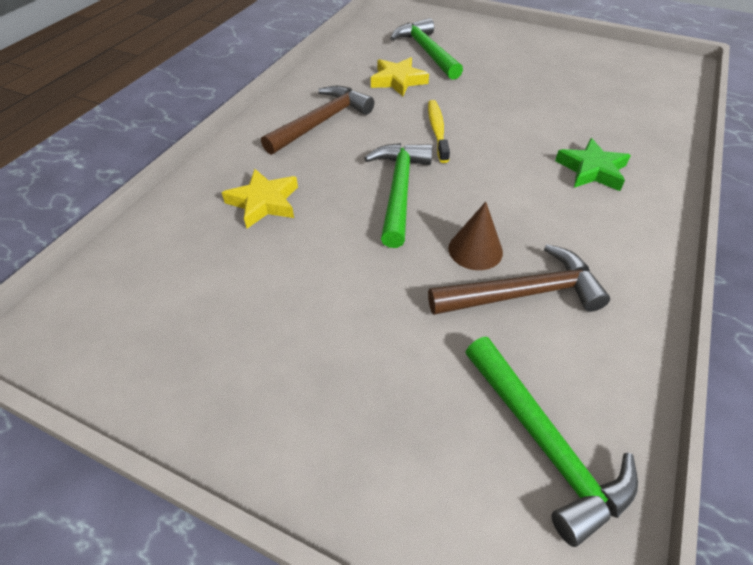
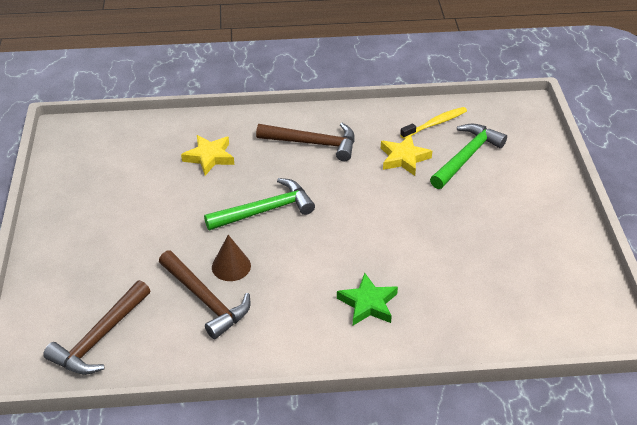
camera: 60 degrees right, 5 degrees down
yellow toothbrush [428,100,450,163] -> yellow toothbrush moved to [400,107,467,139]
green hammer [465,337,638,547] -> brown hammer [43,280,150,375]

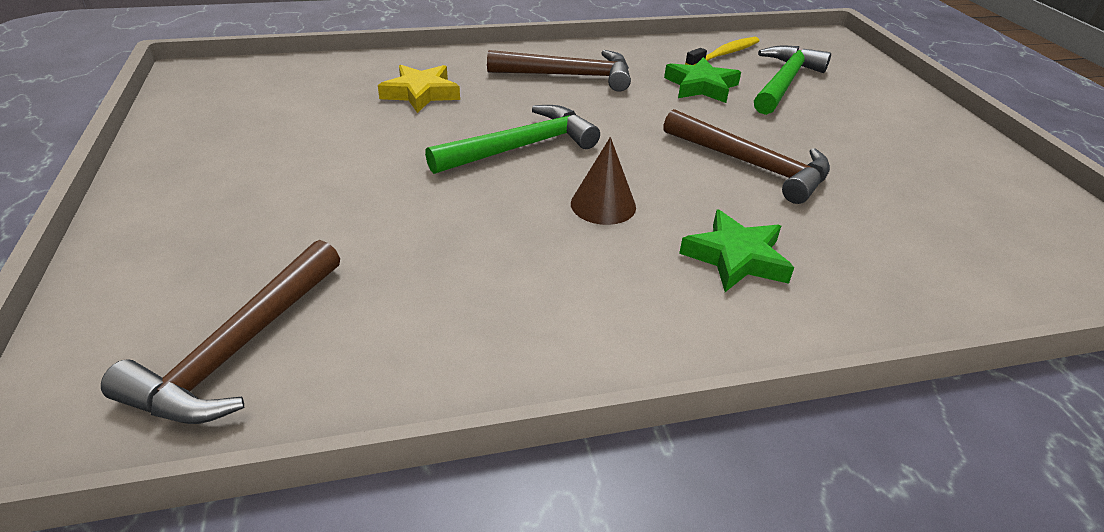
camera: 10 degrees left, 5 degrees down
brown hammer [159,251,250,339] -> brown hammer moved to [663,109,830,204]
brown cone [212,235,251,281] -> brown cone moved to [571,137,636,225]
yellow star [381,134,432,176] -> green star [664,57,741,103]

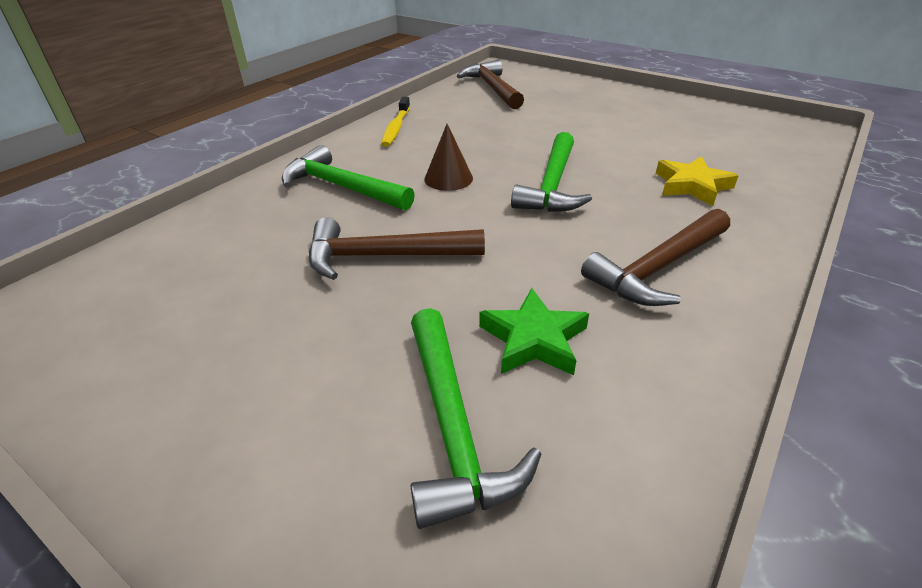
camera: 140 degrees right, 0 degrees up
green star [679,210,794,292] -> green hammer [282,145,415,210]
yellow toothbrush [685,37,759,65] -> yellow toothbrush moved to [381,97,410,147]

